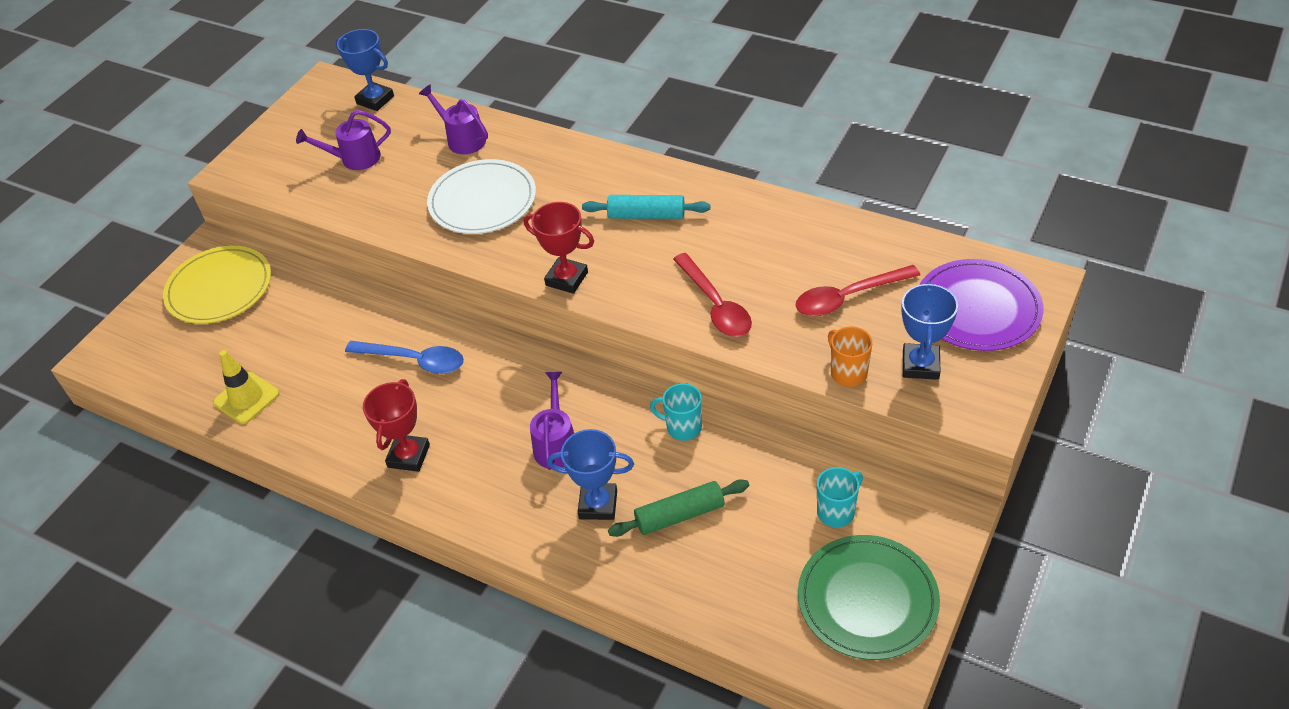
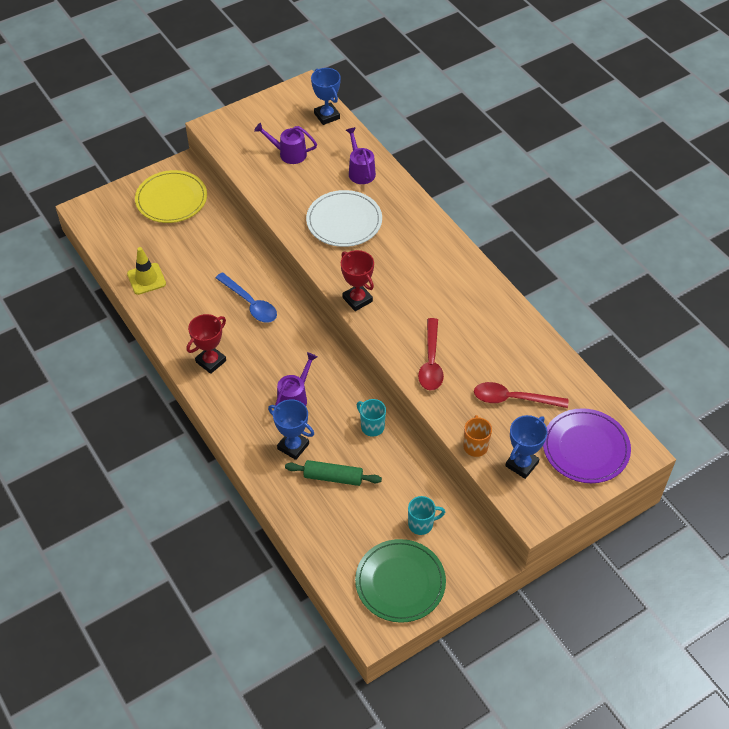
camera: 25 degrees right, 5 degrees up
turquoise rolling pin [582,195,710,219] -> none

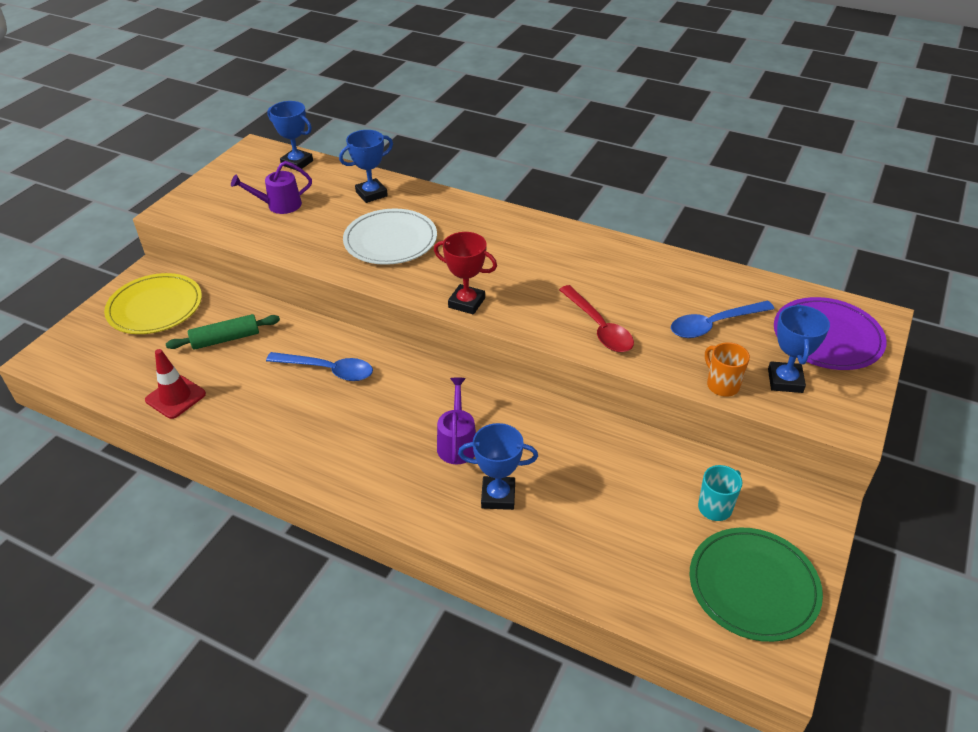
camera: 30 degrees left, 10 degrees down
yellow traffic cone [127,247,166,295] -> red traffic cone [145,349,206,419]
red trophy [187,314,226,374] -> none
green rolling pin [285,460,382,486] -> green rolling pin moved to [166,314,280,350]
purple watering can [346,127,376,184] -> blue trophy [339,130,393,203]
turquoise mug [357,399,386,437] -> none
red spoon [474,382,568,408] -> blue spoon [671,301,775,338]

